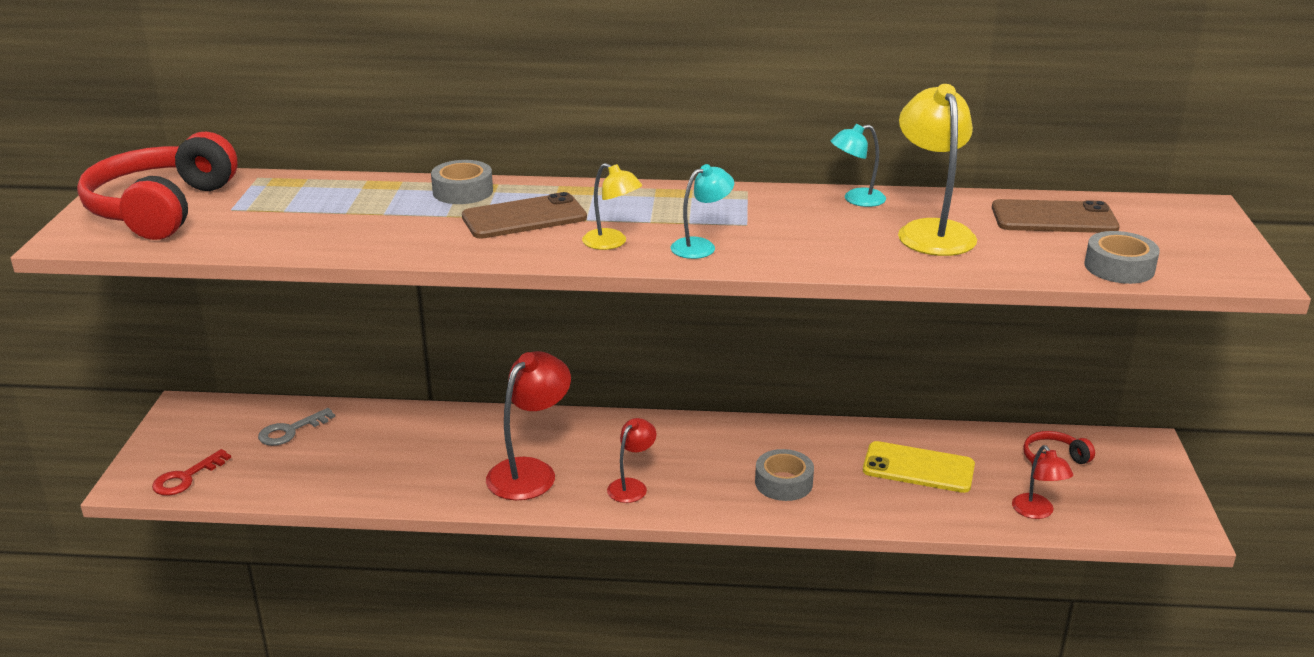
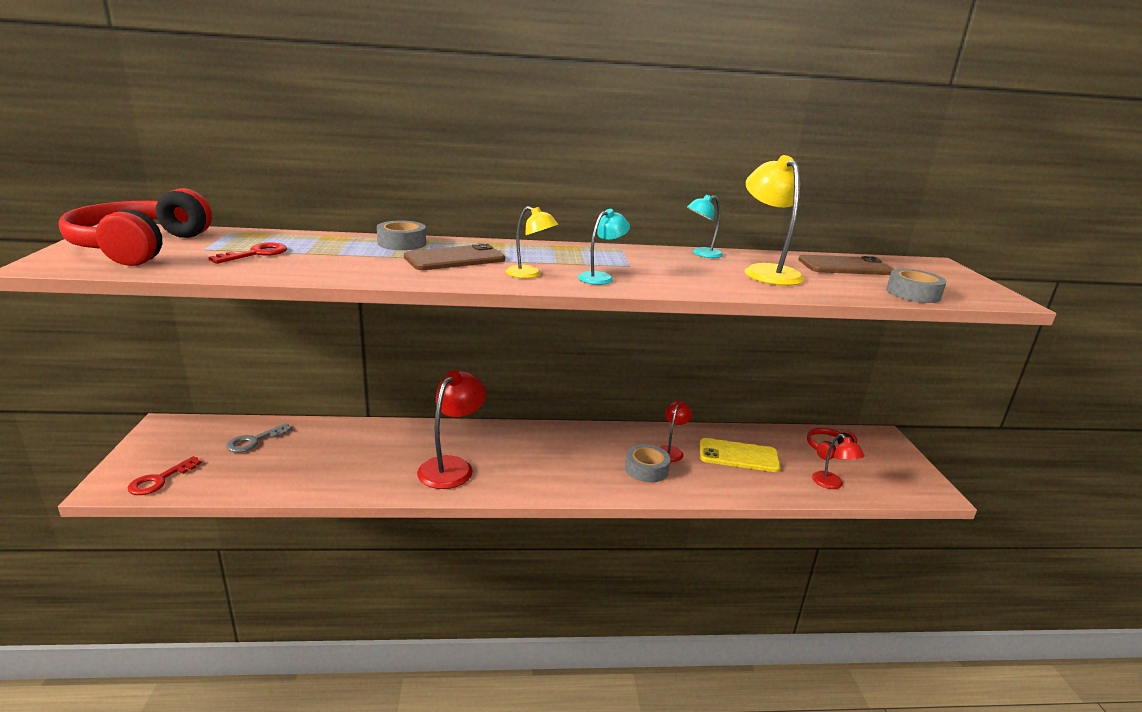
camera: 10 degrees left, 5 degrees down
red lamp [607,418,656,503] -> red lamp moved to [660,401,692,462]
none -> red key [209,242,287,264]

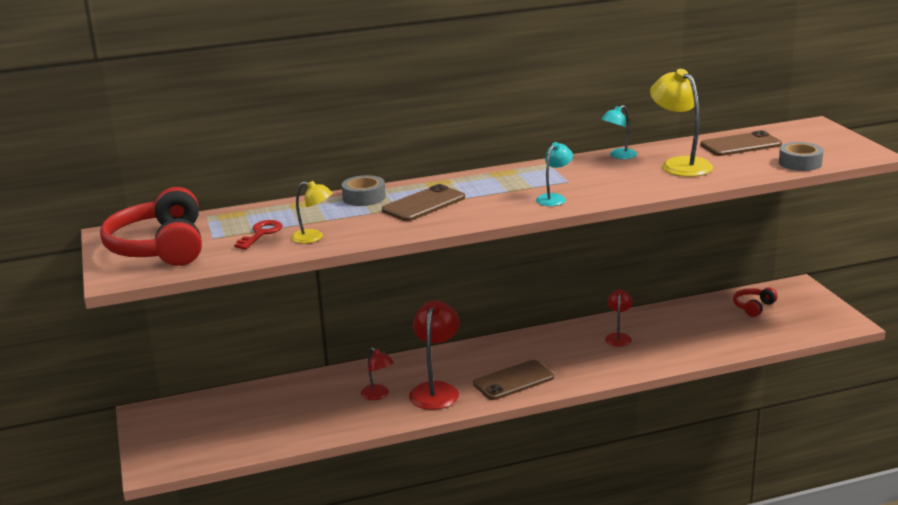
camera: 10 degrees left, 0 degrees up
red key [128,456,202,495] -> none
grey key [226,423,292,453] -> none
yellow lamp [506,206,558,278] -> yellow lamp moved to [291,181,333,244]
grey tape [625,444,670,482] -> none
yellow phone [700,438,781,472] -> none
red lamp [812,434,865,489] -> red lamp moved to [361,347,394,400]
none -> brown phone [473,360,554,400]

